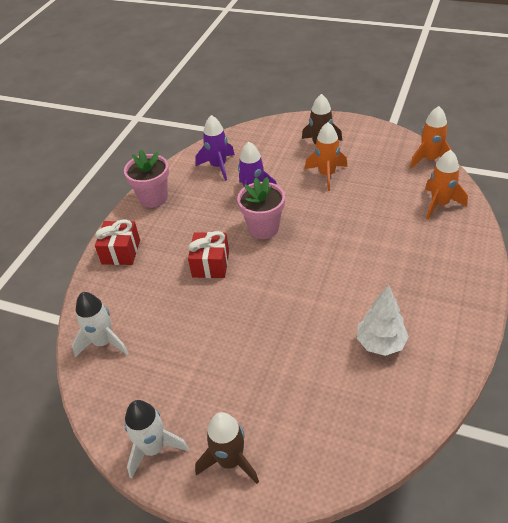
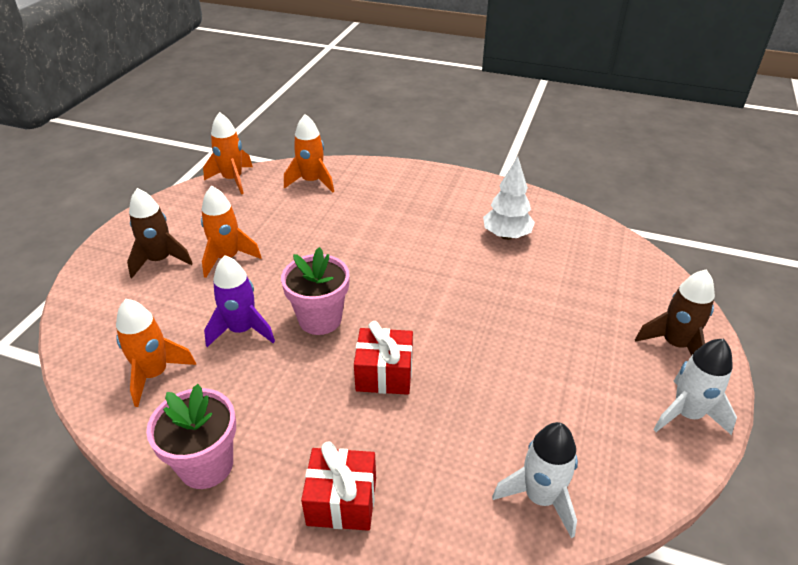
camera: 95 degrees left, 5 degrees down
purple rocket [195,115,235,181] -> orange rocket [116,299,196,407]

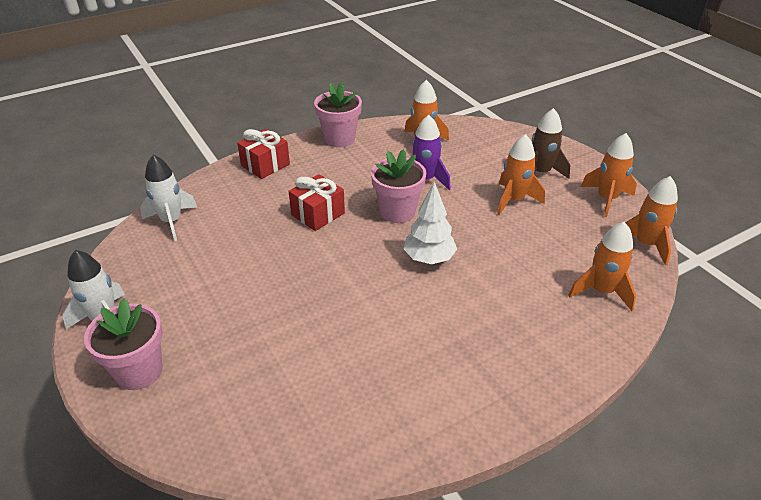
camera: 130 degrees right, 0 degrees up
white tree [483,156,535,240] -> white tree moved to [404,182,457,264]
brown rocket [635,270,715,356] -> pink flower pot [84,298,163,390]
none -> orange rocket [581,133,637,217]

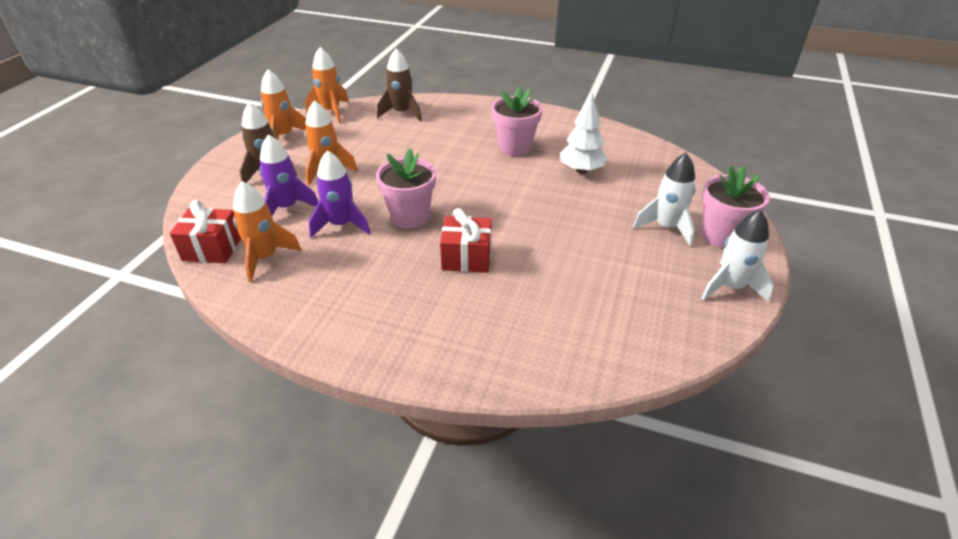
camera: 130 degrees left, 0 degrees up
white rocket [140,154,198,241] -> white rocket moved to [633,153,696,246]
red gift [237,129,290,179] -> red gift moved to [170,200,241,263]
pink flower pot [314,82,362,147] -> pink flower pot moved to [492,86,543,156]
white tree [404,182,457,264] -> white tree moved to [560,92,607,174]
orange rocket [568,222,636,311] -> brown rocket [377,49,422,121]
none -> purple rocket [259,134,318,216]

